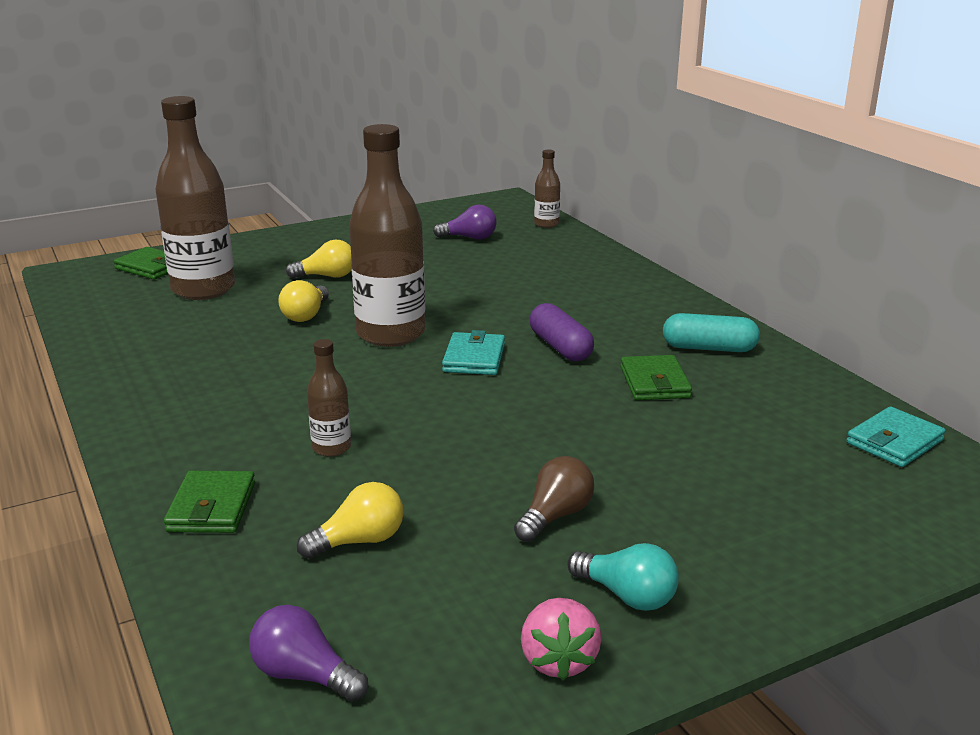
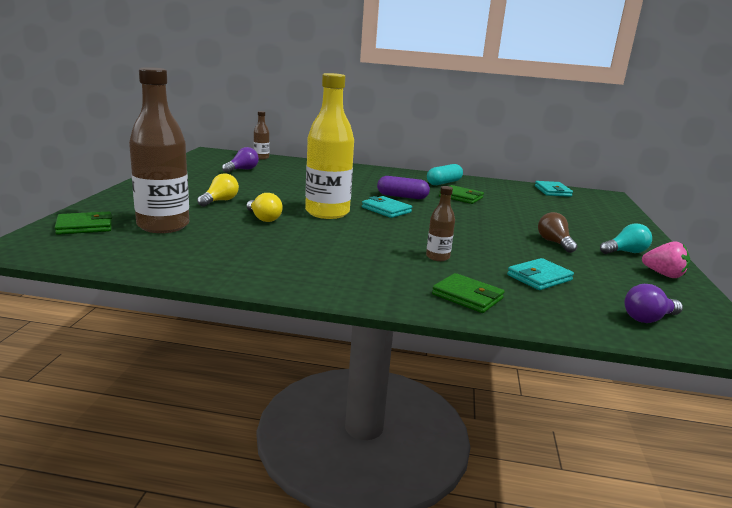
camera: 55 degrees left, 5 degrees down
yellow light bulb [297,482,404,559] -> turquoise wallet [507,258,574,290]
brown bottle [349,124,425,347] -> yellow bottle [305,73,354,219]

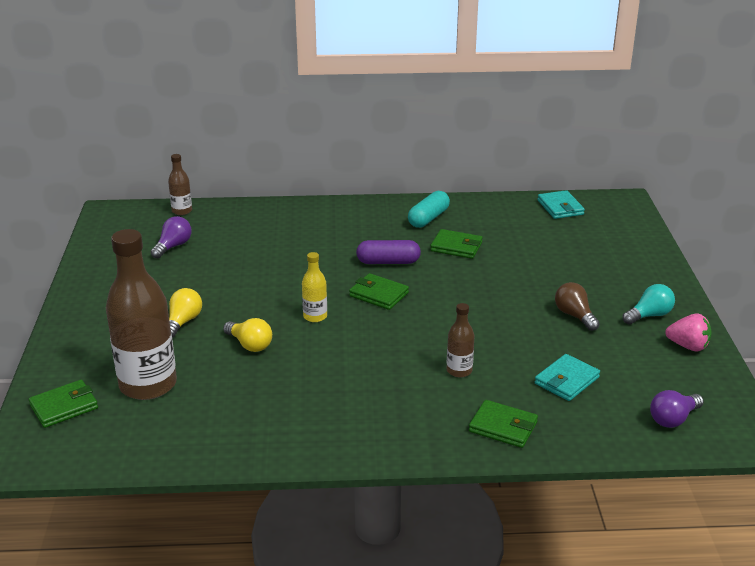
camera: 10 degrees left, 10 degrees up
yellow bottle [305,73,354,219] -> yellow bottle [302,252,327,322], size x0.46
turquoise wallet [362,196,412,218] -> green wallet [349,273,409,310]

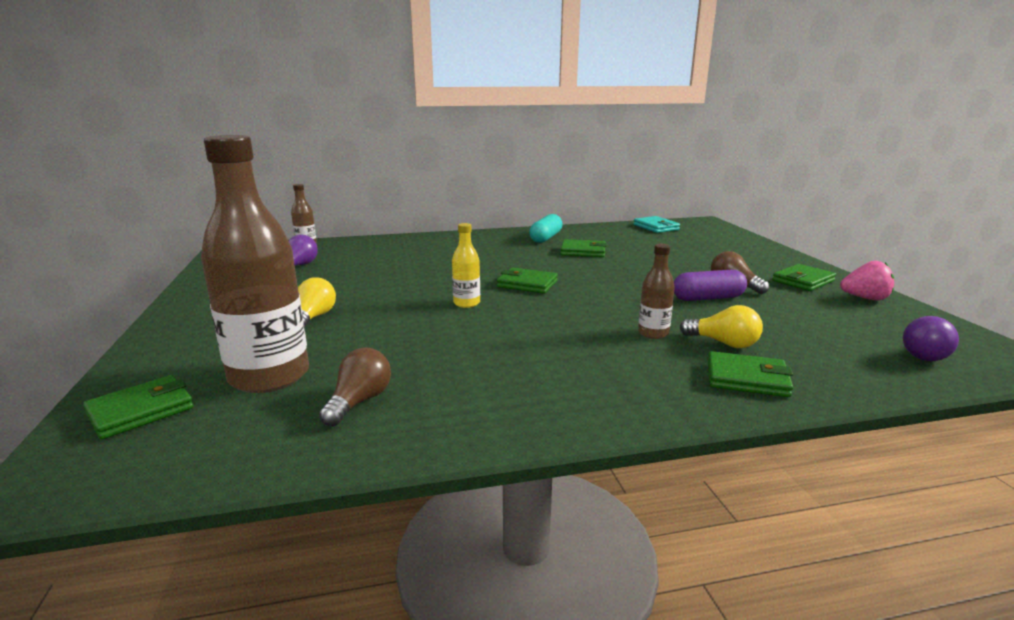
camera: 10 degrees left, 10 degrees down
yellow light bulb [223,318,272,352] -> yellow light bulb moved to [680,305,763,348]
purple capsule [356,240,421,264] -> purple capsule moved to [674,269,747,301]
turquoise wallet [535,354,600,401] -> none
turquoise light bulb [623,284,675,324] -> green wallet [772,264,836,291]
none -> brown light bulb [319,348,391,427]

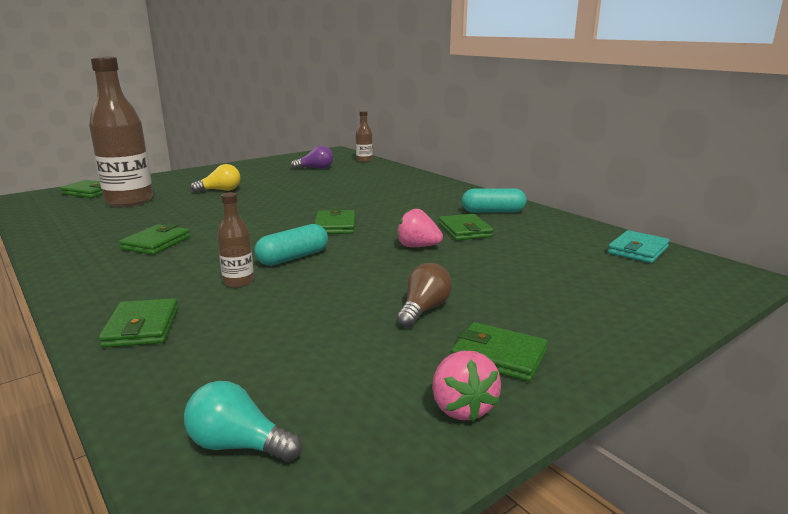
camera: 65 degrees right, 0 degrees up
brown light bulb [319,348,391,427] -> none
yellow bottle [452,223,480,308] -> none
purple capsule [674,269,747,301] -> none
yellow light bulb [680,305,763,348] -> none
purple light bulb [903,316,959,361] -> turquoise light bulb [184,381,302,462]
none -> green wallet [119,224,190,255]
none -> turquoise capsule [254,224,328,266]
none -> pink strawberry [397,209,443,247]

